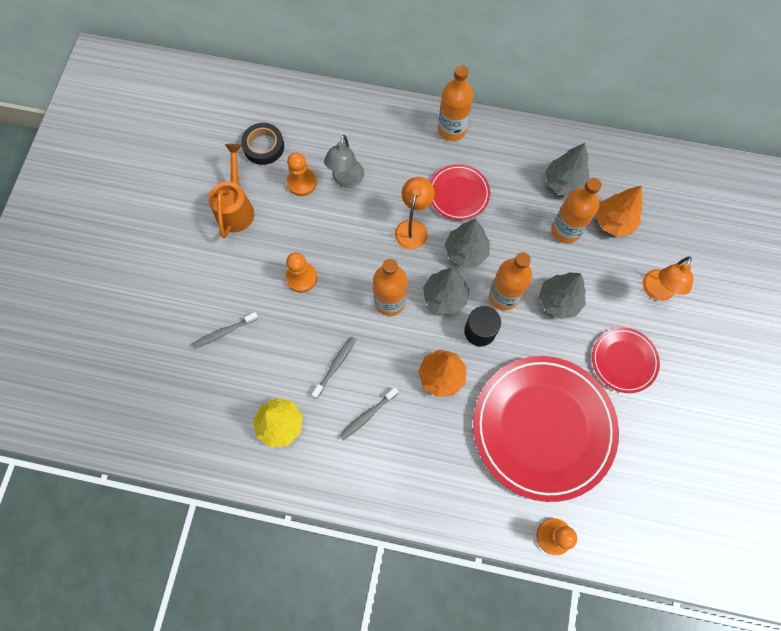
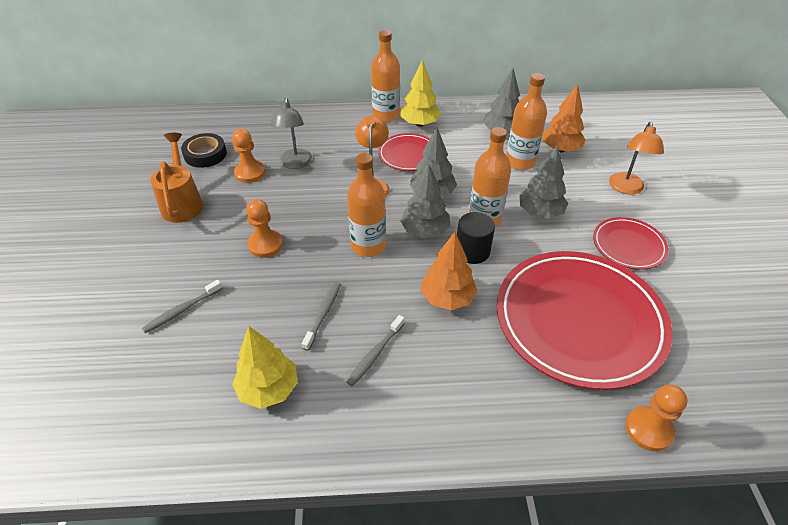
camera: 15 degrees left, 25 degrees down
none -> yellow tree [400,59,441,127]

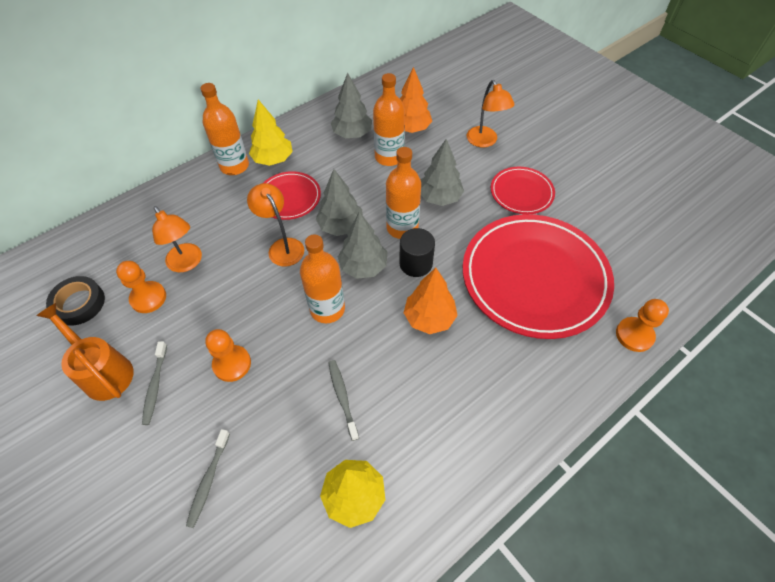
camera: 35 degrees left, 10 degrees up
grey lamp [270,98,312,169] -> orange lamp [152,206,202,272]
grey toothbrush [346,315,405,386] -> grey toothbrush moved to [142,341,167,425]

